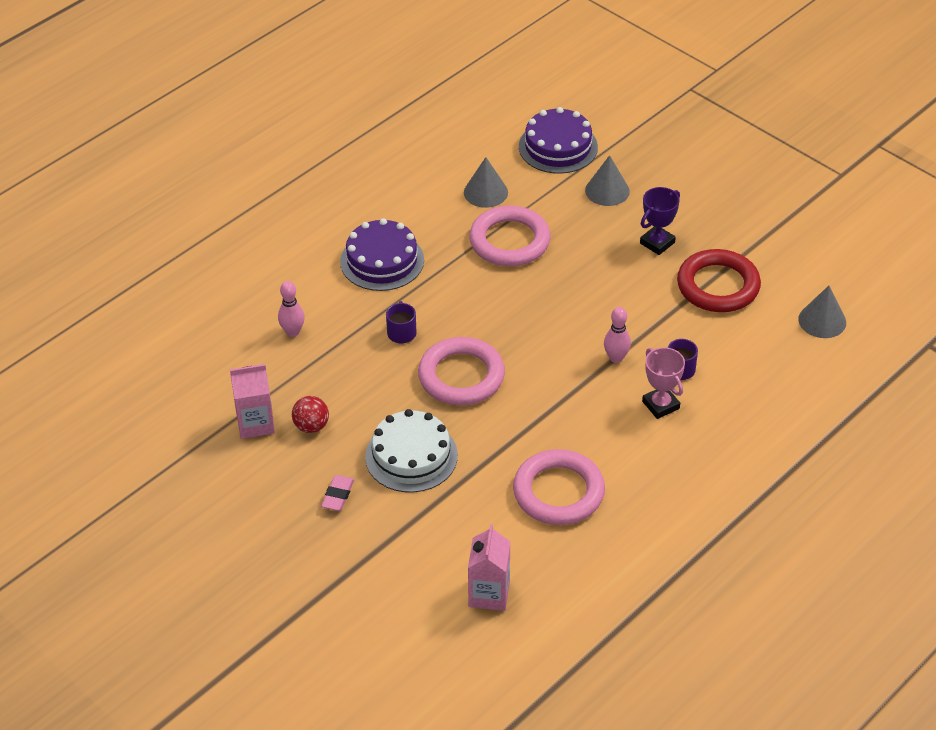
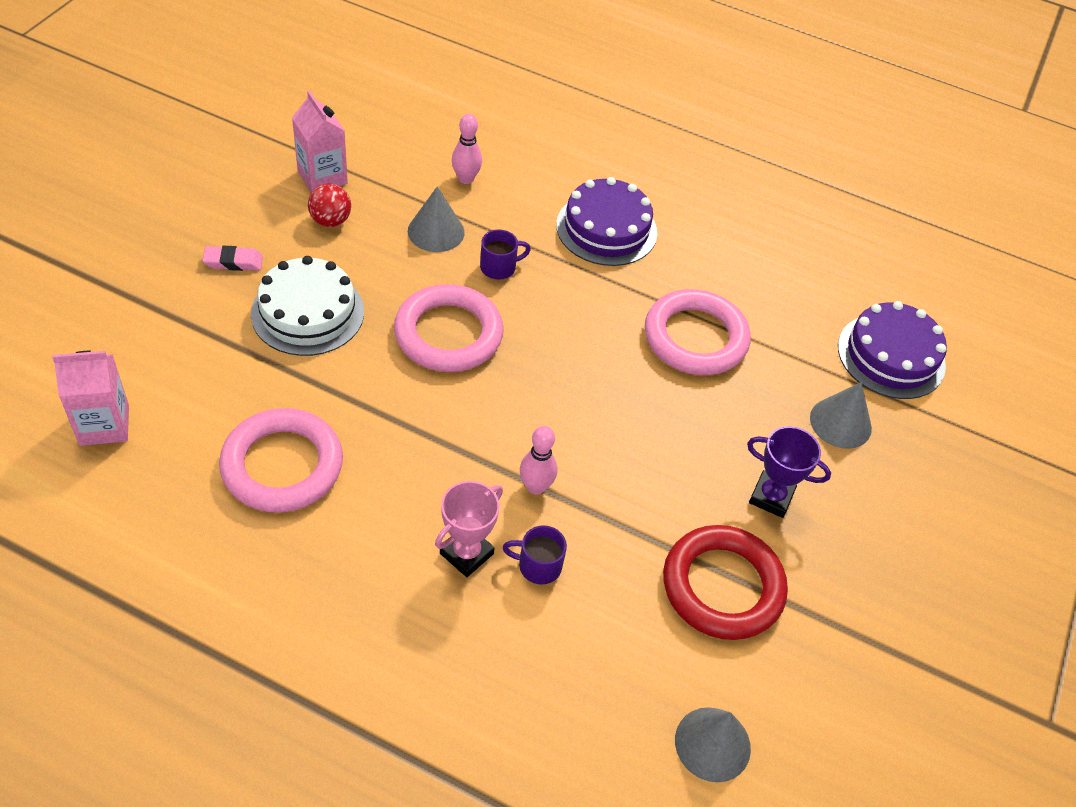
camera: 65 degrees right, 5 degrees up
grey cone [464,157,508,208] -> grey cone moved to [408,186,465,252]

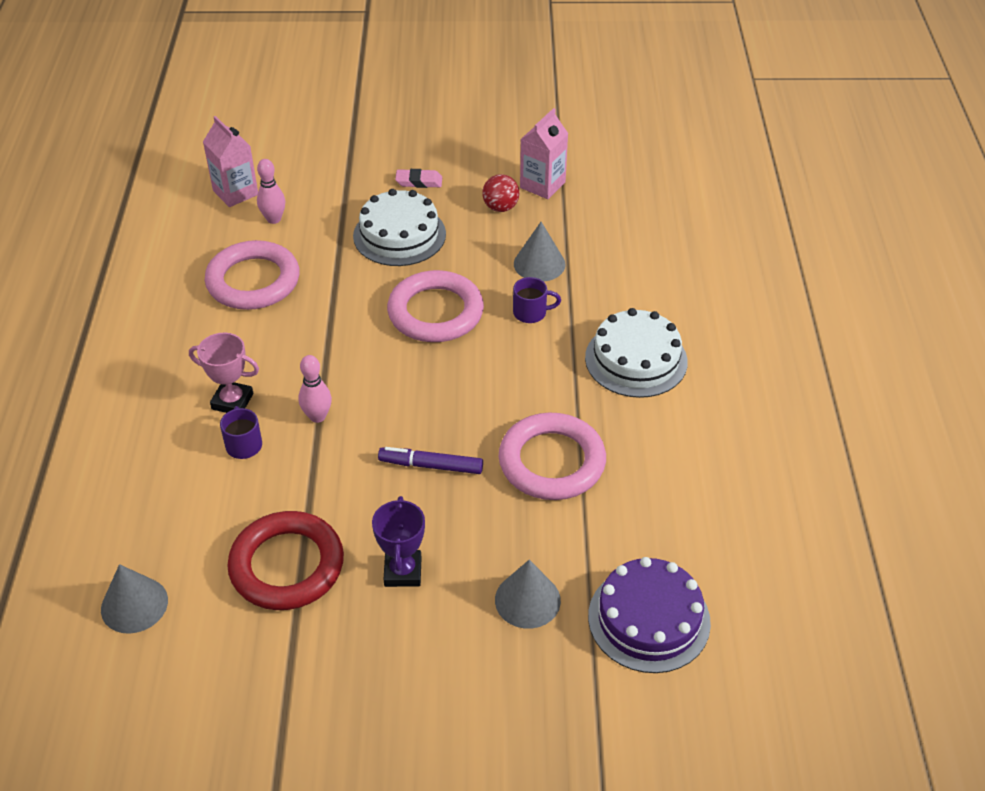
camera: 70 degrees right, 5 degrees down
pink eraser [202,246,263,271] -> pink eraser turned 60 degrees counterclockwise [395,169,442,188]
pink bowling pin [452,114,482,184] -> pink bowling pin moved to [257,159,285,224]
purple mug [480,229,531,279] -> purple mug turned 45 degrees counterclockwise [513,277,561,323]
purple cake [556,177,657,266] -> white cake [585,308,688,398]
none -> purple marker [378,447,483,474]

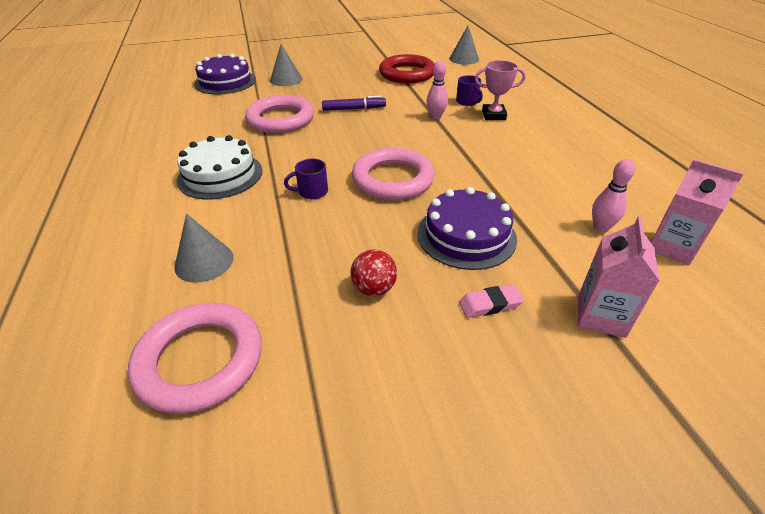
camera: 165 degrees right, 5 degrees down
pink ring [205,240,299,310] -> pink ring moved to [128,303,262,414]
white cake [353,189,446,266] -> purple cake [417,187,517,270]
purple trophy [372,496,425,587] -> none
grey cone [514,222,565,282] -> grey cone moved to [174,214,234,282]
pink carton [520,108,568,199] -> pink carton moved to [578,216,660,338]

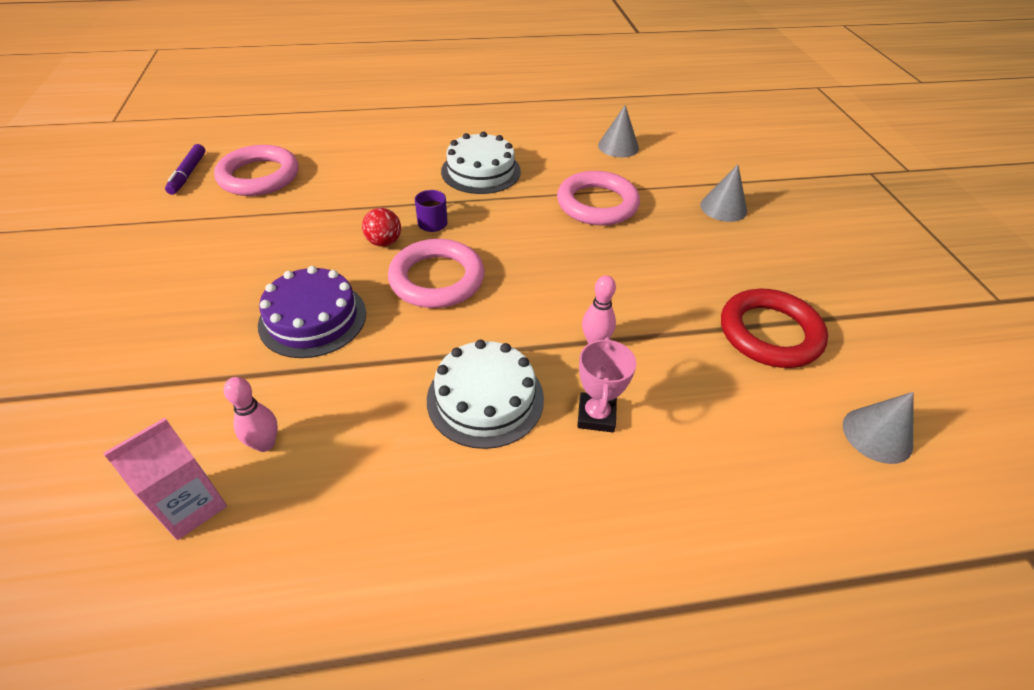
camera: 95 degrees right, 5 degrees up
grey cone [174,214,234,282] -> grey cone moved to [598,105,639,158]
purple cake [194,54,256,94] -> none
purple marker [322,96,386,111] -> purple marker moved to [165,144,205,195]
red ball [350,250,397,296] -> red ball moved to [362,208,401,247]
purple mug [456,75,483,106] -> none
pink eraser [459,285,524,318] -> none
pink carton [578,216,660,338] -> none
none -> white cake [427,340,544,449]

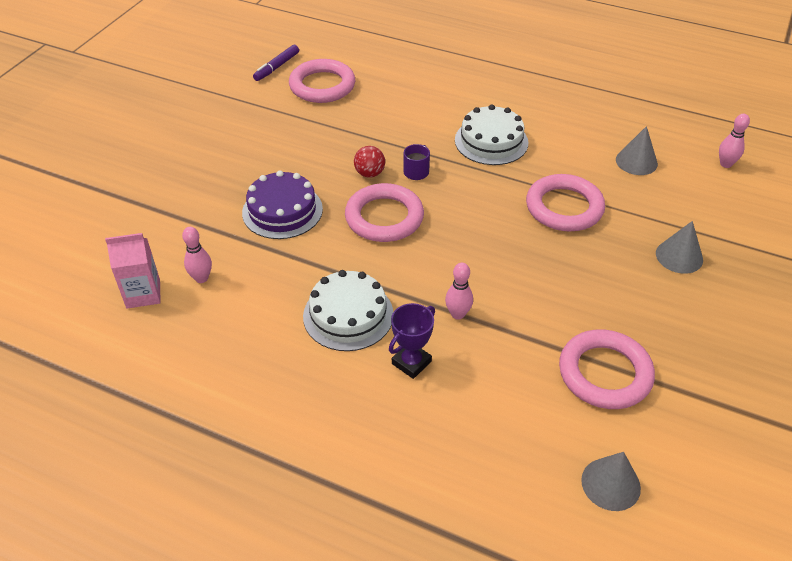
camera: 35 degrees right, 0 degrees up
pink trophy [577,337,636,432] -> purple trophy [389,303,435,379]
red ring [721,289,828,368] -> pink ring [559,329,655,409]
none -> pink bowling pin [719,114,750,168]

